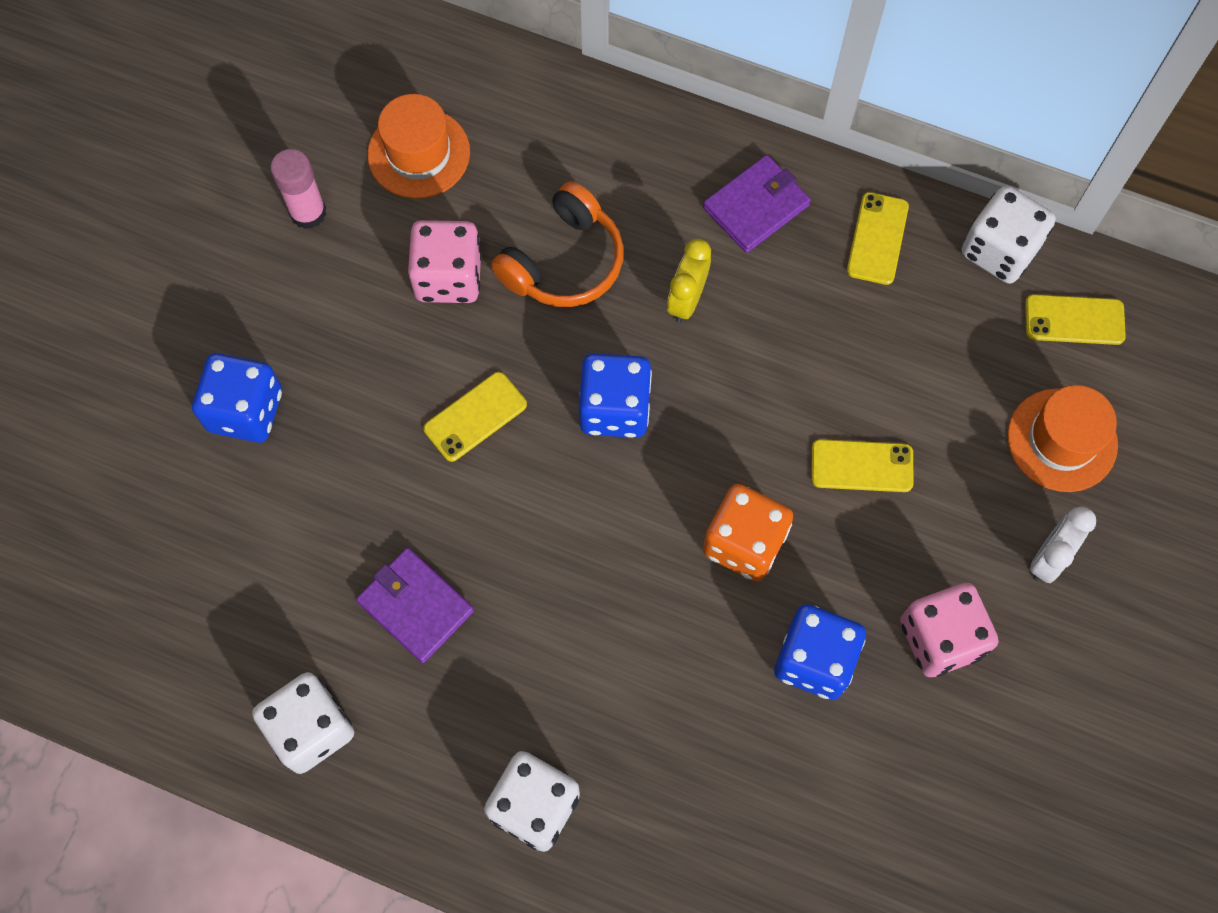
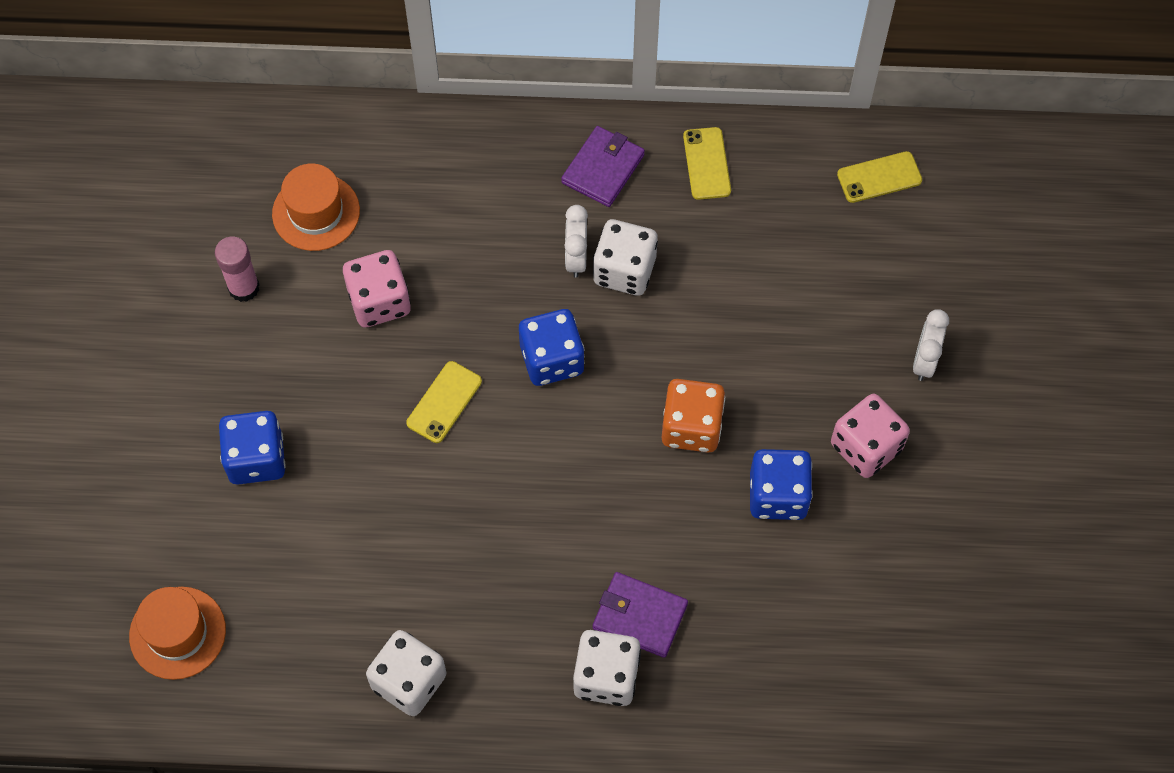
camera: 20 degrees left, 5 degrees down
purple wallet [356,548,474,663] -> purple wallet moved to [593,572,688,658]
orange headphones [491,181,624,307] -> none
yellow clock [667,239,711,323] -> white clock [565,205,588,278]
yellow phone [811,439,914,492] -> none
white dice [962,185,1056,284] -> white dice moved to [593,219,658,296]
orange hat [1008,385,1118,492] -> orange hat moved to [129,587,226,680]

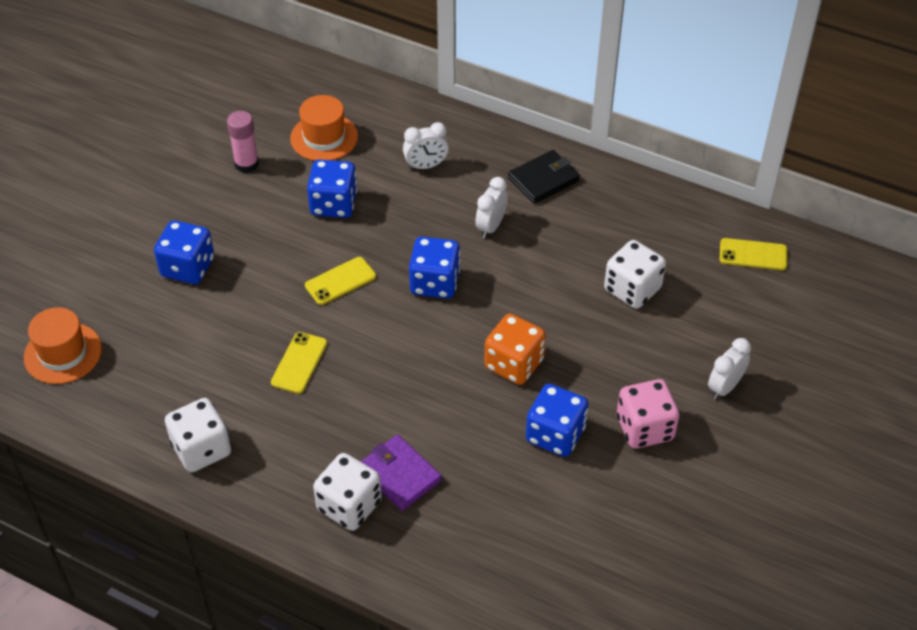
camera: 25 degrees right, 15 degrees down
pink dice [343,250,411,327] -> blue dice [307,159,357,218]
purple wallet [561,126,645,207] -> black wallet [508,150,580,204]
white dice [593,219,658,296] -> white dice moved to [604,240,666,309]
yellow phone [683,127,731,200] -> yellow phone moved to [271,332,327,394]
none -> white clock [403,122,449,170]

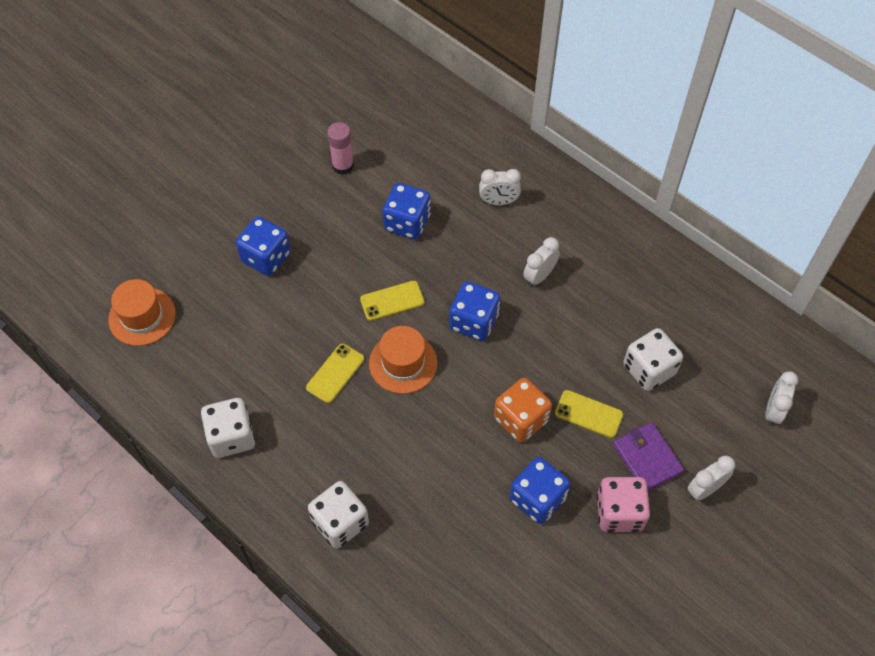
camera: 15 degrees right, 10 degrees up
orange hat [290,95,358,161] -> orange hat moved to [369,326,437,394]
purple wallet [361,435,442,511] -> purple wallet moved to [613,422,684,491]
black wallet [508,150,580,204] -> none
yellow phone [719,238,787,270] -> yellow phone moved to [555,390,623,438]
none -> white clock [765,371,798,426]

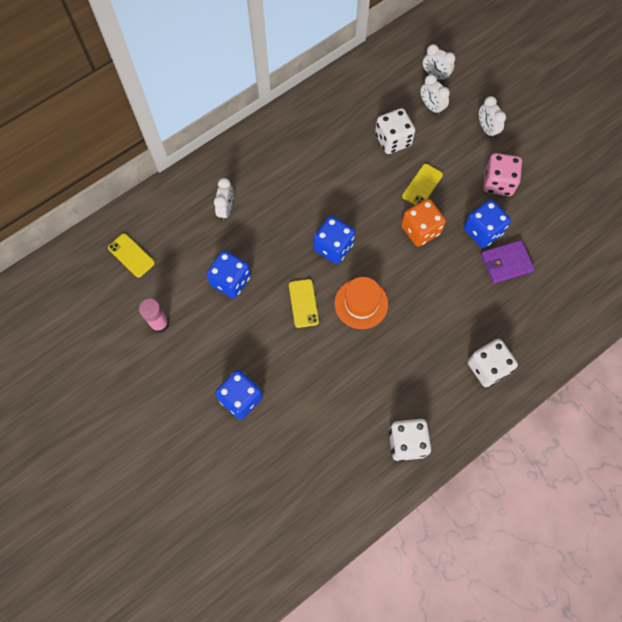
camera: 80 degrees left, 10 degrees up
orange hat [108,279,176,346] -> none
yellow phone [306,344,364,403] -> yellow phone moved to [108,233,155,278]
white clock [523,237,560,287] -> white clock moved to [420,74,450,115]
purple wallet [613,422,684,491] -> purple wallet moved to [481,240,535,284]

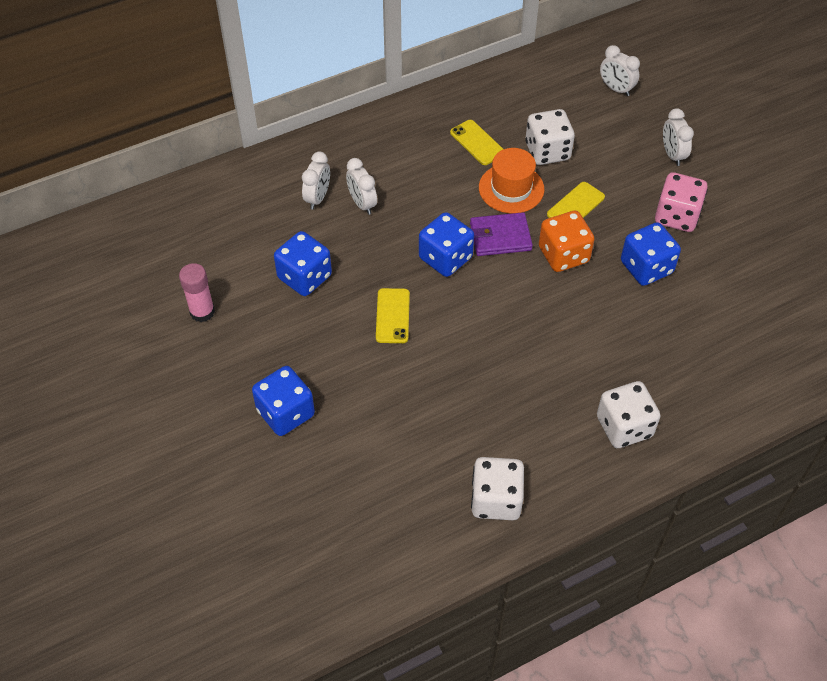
camera: 10 degrees right, 15 degrees down
yellow phone [108,233,155,278] -> yellow phone moved to [450,120,503,165]
orange hat [334,277,388,329] -> orange hat moved to [479,148,544,213]
white clock [420,74,450,115] -> white clock moved to [346,158,377,215]
purple wallet [481,240,535,284] -> purple wallet moved to [470,212,533,256]

